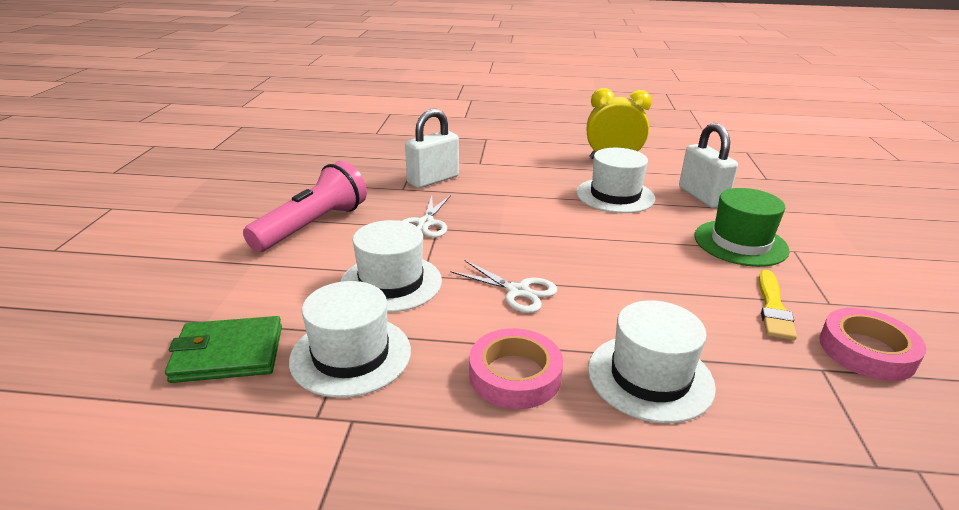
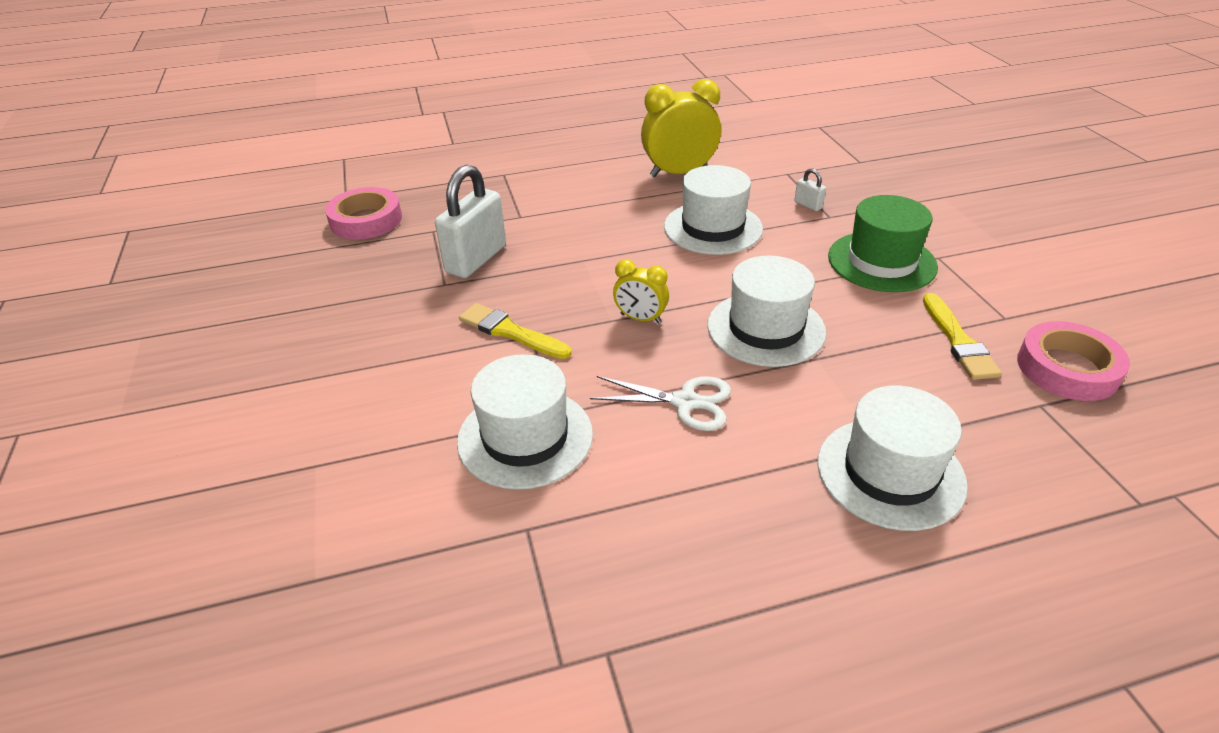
camera: 20 degrees left, 10 degrees up
green wallet [165,316,282,383] -> none
pink flashlight [243,161,367,252] -> none
white hat [289,281,411,398] -> white hat moved to [707,256,826,367]
white scissors [402,195,451,238] -> yellow brush [459,303,571,359]
pink tape [469,328,563,409] -> pink tape moved to [325,187,402,240]
white padlock [679,123,738,208] -> white padlock [794,168,826,211], size x0.43
none -> yellow clock [613,259,669,324]

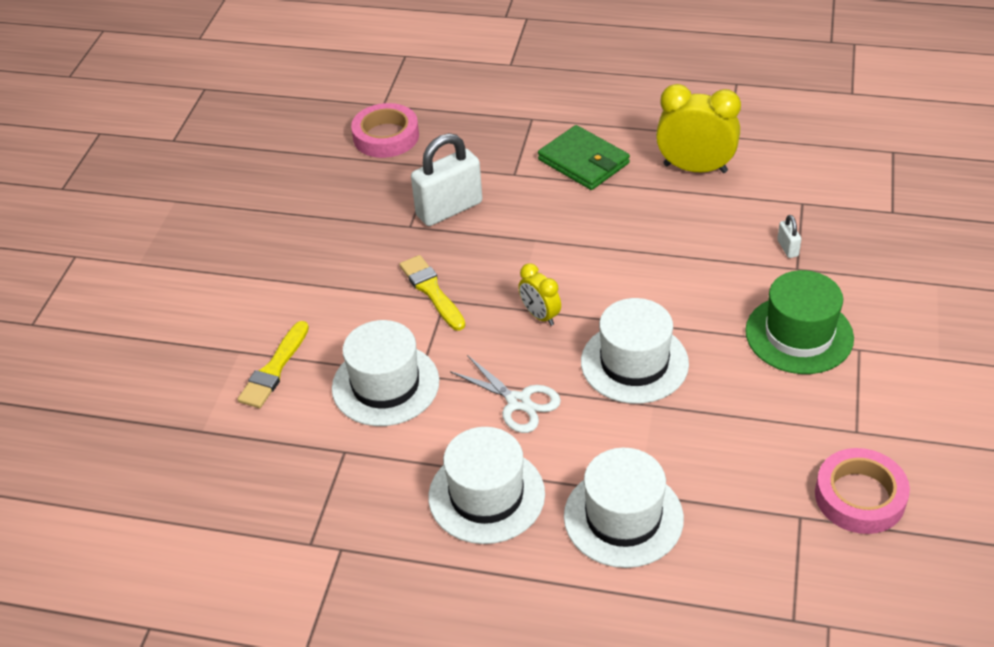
camera: 30 degrees right, 5 degrees up
white hat [664,165,763,255] -> white hat moved to [428,427,545,544]
yellow brush [923,293,1002,380] -> yellow brush moved to [237,321,309,408]
none -> green wallet [538,125,630,190]

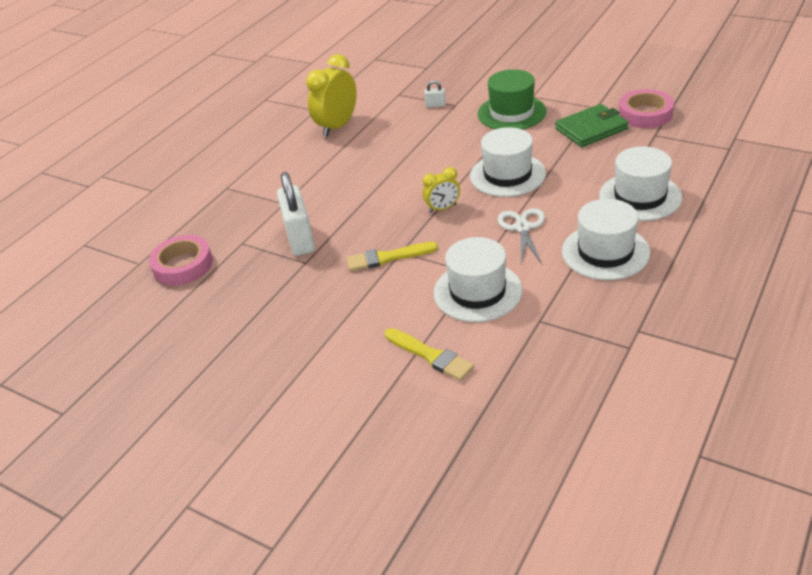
camera: 70 degrees left, 5 degrees down
white scissors [450,355,561,433] -> white scissors turned 60 degrees counterclockwise [498,208,545,264]
green wallet [538,125,630,190] -> green wallet moved to [555,104,629,147]

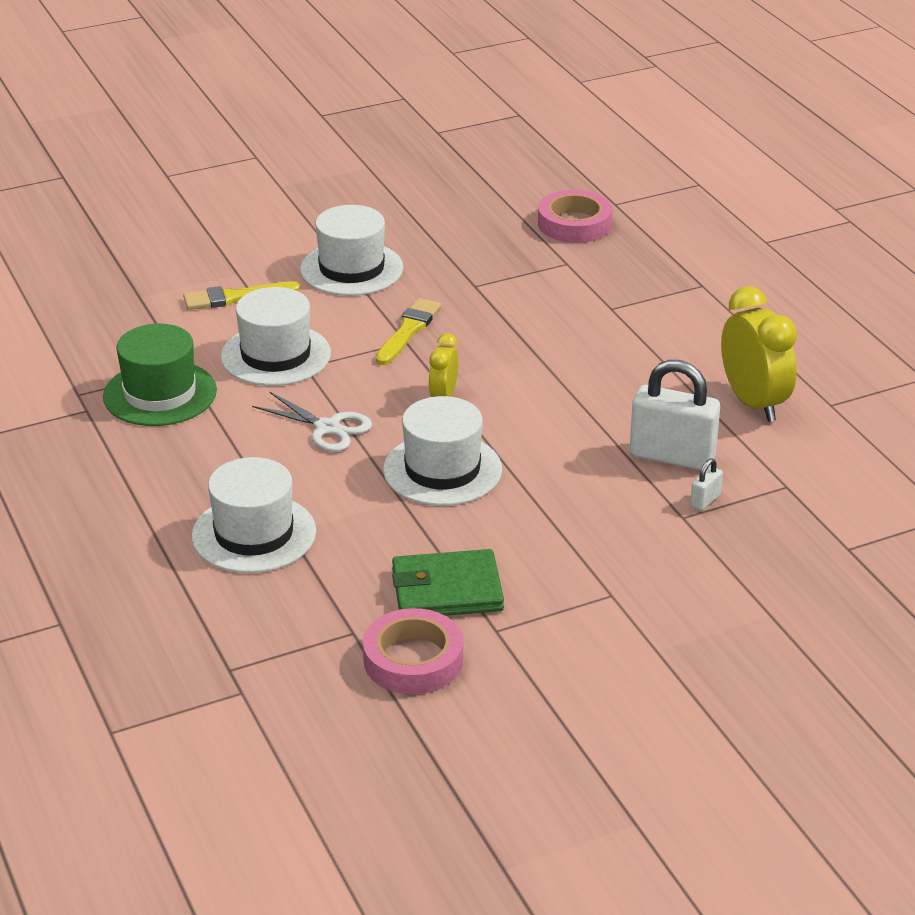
camera: 120 degrees right, 5 degrees down
white padlock [277,172,315,256] -> white padlock moved to [630,360,720,470]
green hat [478,69,547,130] -> green hat moved to [103,324,217,426]
green wallet [555,104,629,147] -> green wallet turned 75 degrees clockwise [392,549,504,616]
white hat [562,199,650,280] -> white hat moved to [300,205,403,296]

